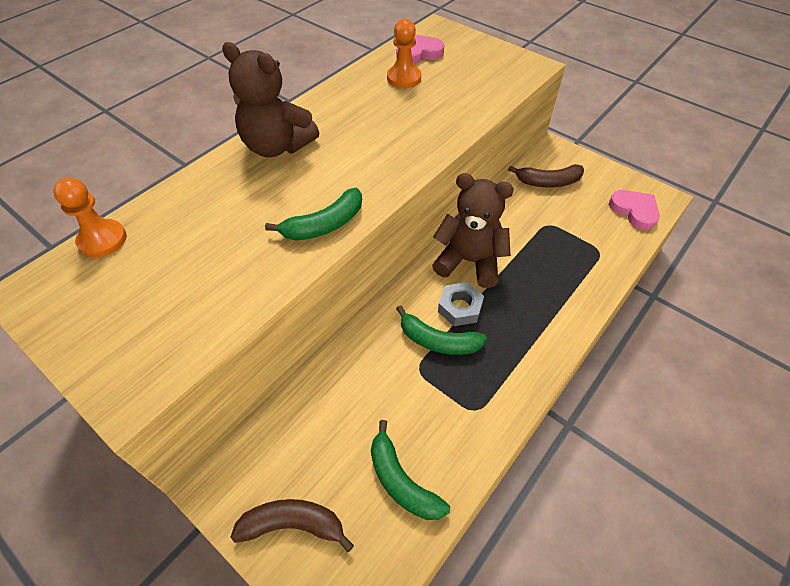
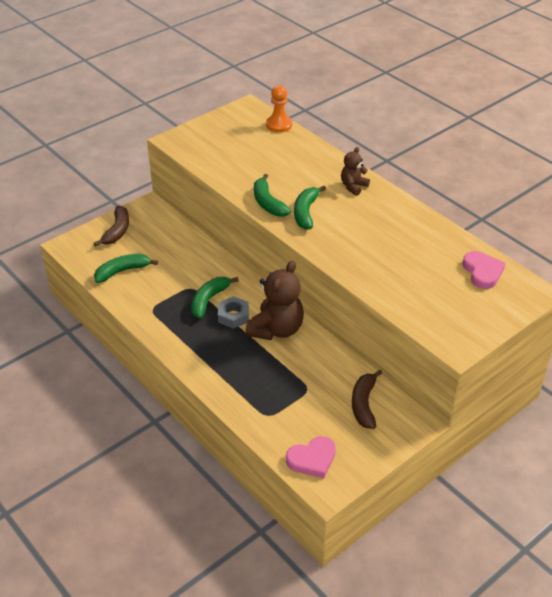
camera: 100 degrees right, 10 degrees down
brown teddy bear [222,42,319,157] -> brown teddy bear [341,147,370,196], size x0.53
orange pawn [387,19,421,88] -> none
none -> green banana [294,186,326,230]

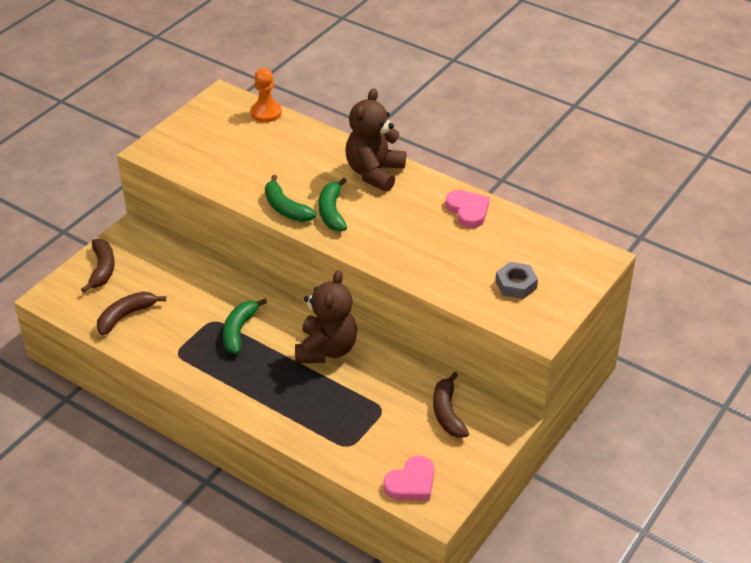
camera: 15 degrees left, 0 degrees up
green banana [94,254,158,283] -> brown banana [97,292,166,335]
grey nut [218,296,249,329] -> grey nut moved to [495,262,538,299]
brown teddy bear [341,147,370,196] -> brown teddy bear [346,88,406,192], size x1.87
pink heart [463,251,506,289] -> pink heart moved to [445,190,490,228]

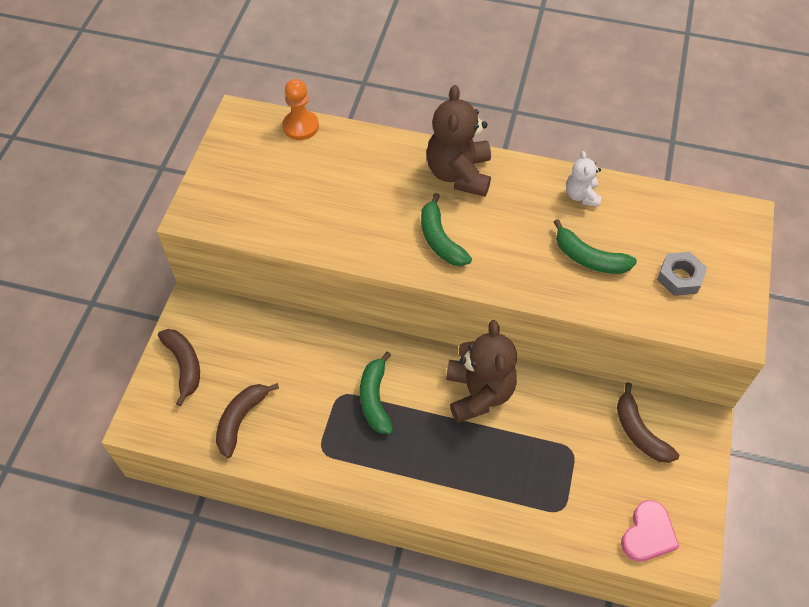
camera: 20 degrees left, 15 degrees up
green banana [265,175,317,222] -> green banana moved to [554,219,637,274]
pink heart [445,190,490,228] -> white teddy bear [566,151,601,207]

